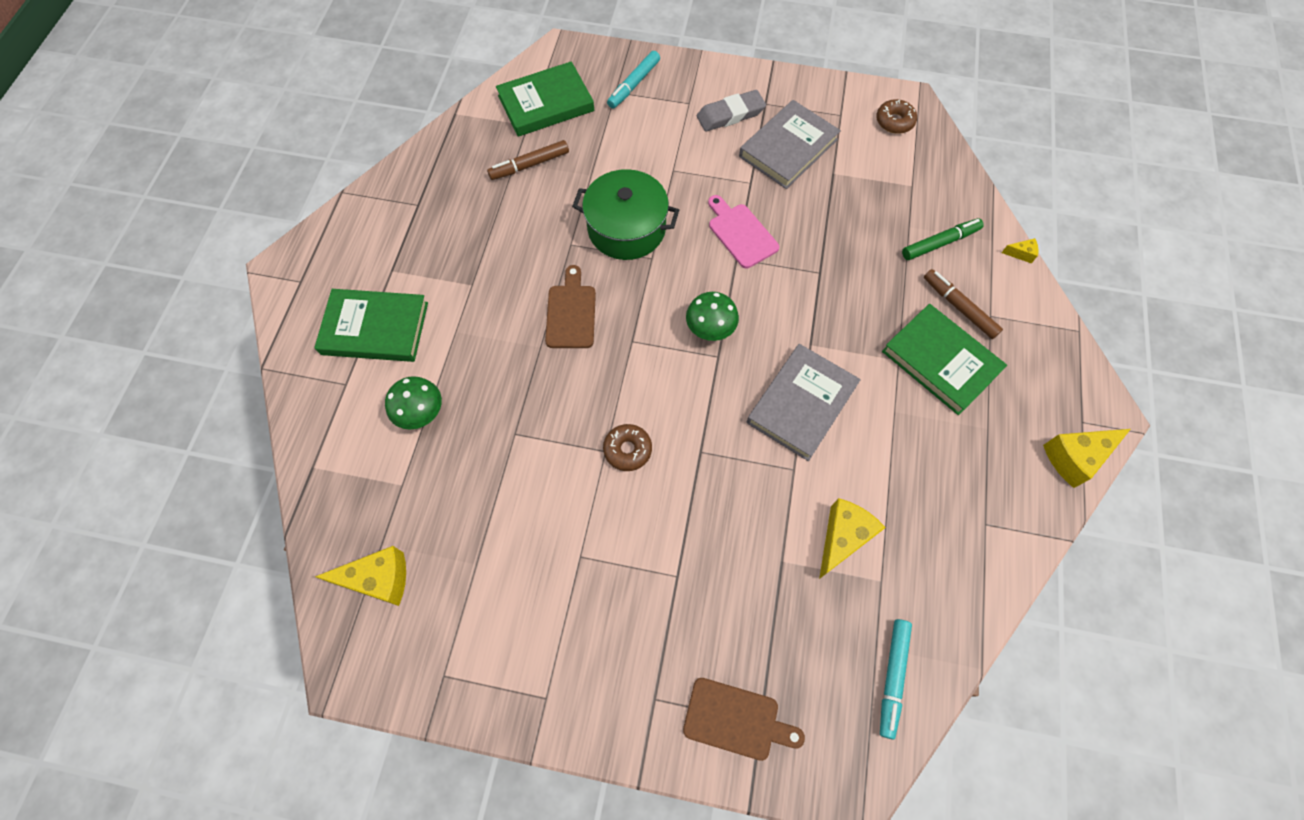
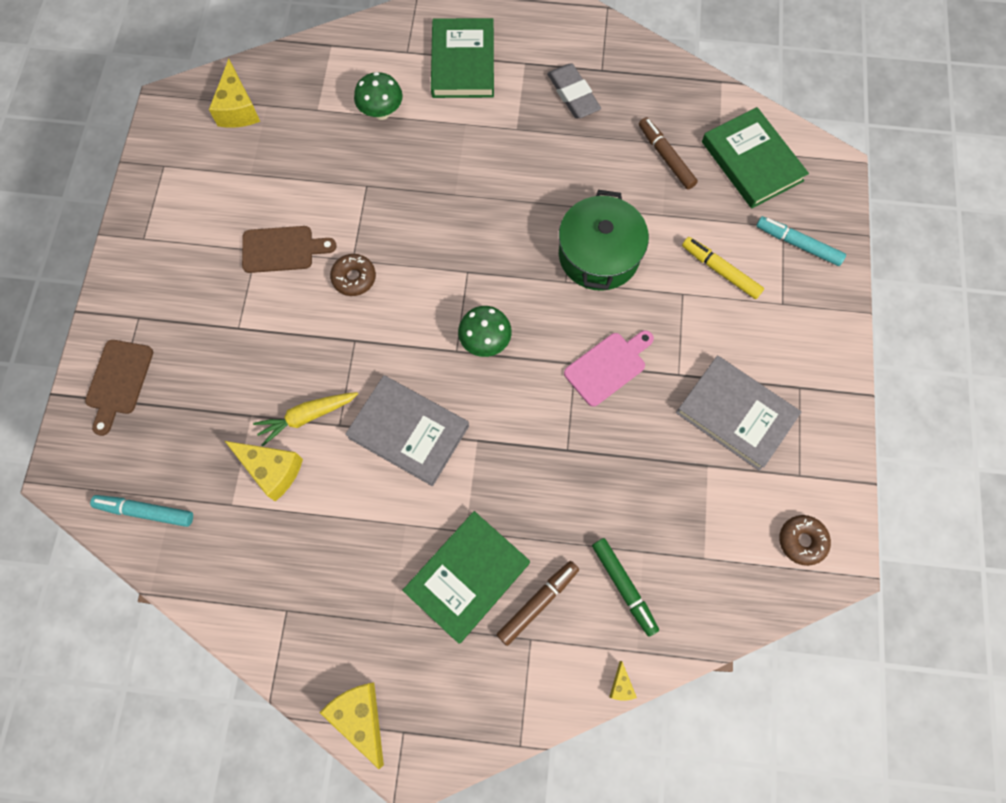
camera: 85 degrees right, 5 degrees up
brown cutting board [545,265,596,348] -> brown cutting board moved to [242,226,337,273]
grey eraser [697,90,766,132] -> grey eraser moved to [547,63,601,118]
none -> yellow carrot [253,392,358,446]
none -> yellow marker [682,237,764,299]

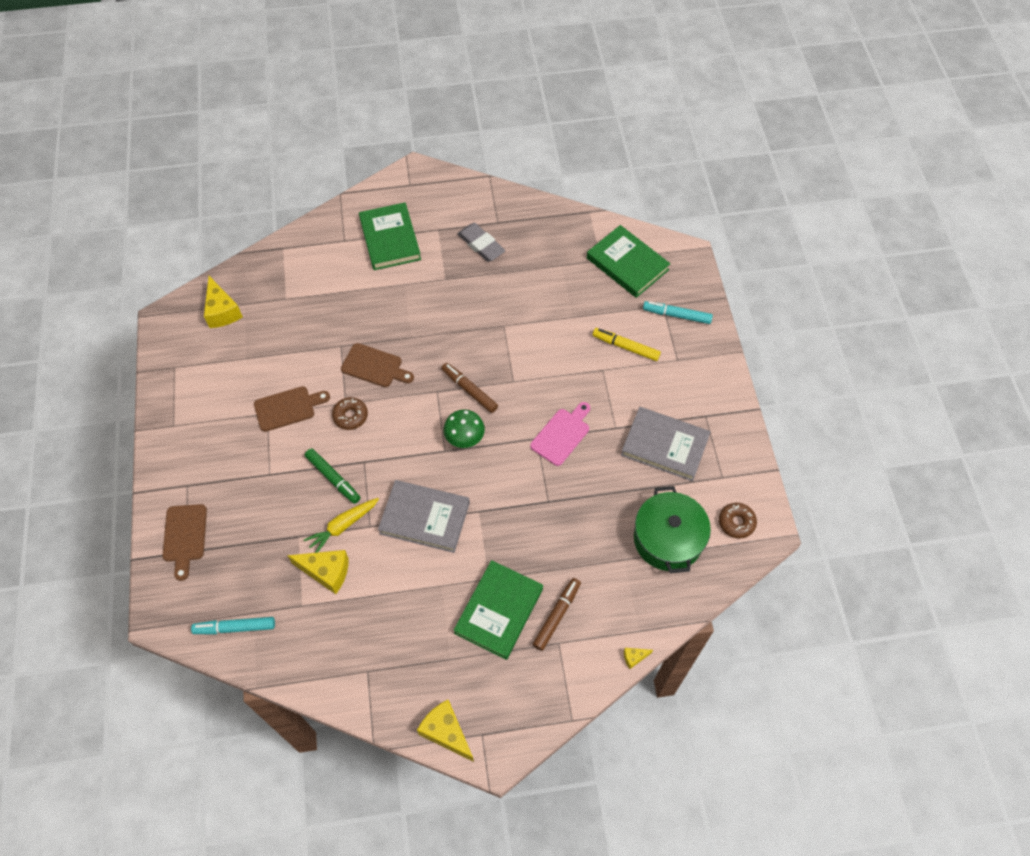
camera: 15 degrees left, 10 degrees down
green mushroom [354,72,403,120] -> none
green pot [559,190,649,291] -> green pot moved to [634,486,711,573]
green marker [592,538,659,637] -> green marker moved to [305,448,360,504]
yellow cheese [609,661,637,700] -> yellow cheese turned 90 degrees clockwise [624,648,653,669]
brown marker [639,117,698,190] -> brown marker moved to [441,363,498,413]
none -> brown cutting board [341,343,414,387]

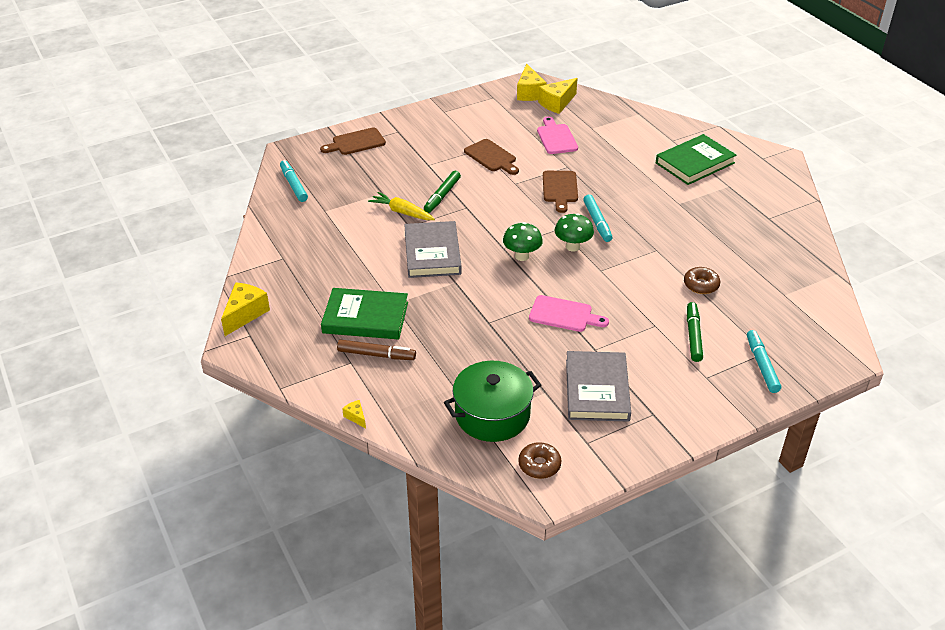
camera: 70 degrees right, 20 degrees down
yellow cheese [287,550,349,594] -> yellow cheese moved to [517,64,547,101]
brown donut [332,397,368,430] -> brown donut moved to [684,267,720,294]
brown marker [441,363,498,413] -> green mushroom [554,213,594,252]
grey eraser [457,223,506,262] -> none
green book [587,225,670,298] -> none
yellow marker [593,328,661,361] -> green marker [687,302,703,362]
none -> pink cutting board [537,116,578,154]
none -> turquoise marker [583,194,613,242]

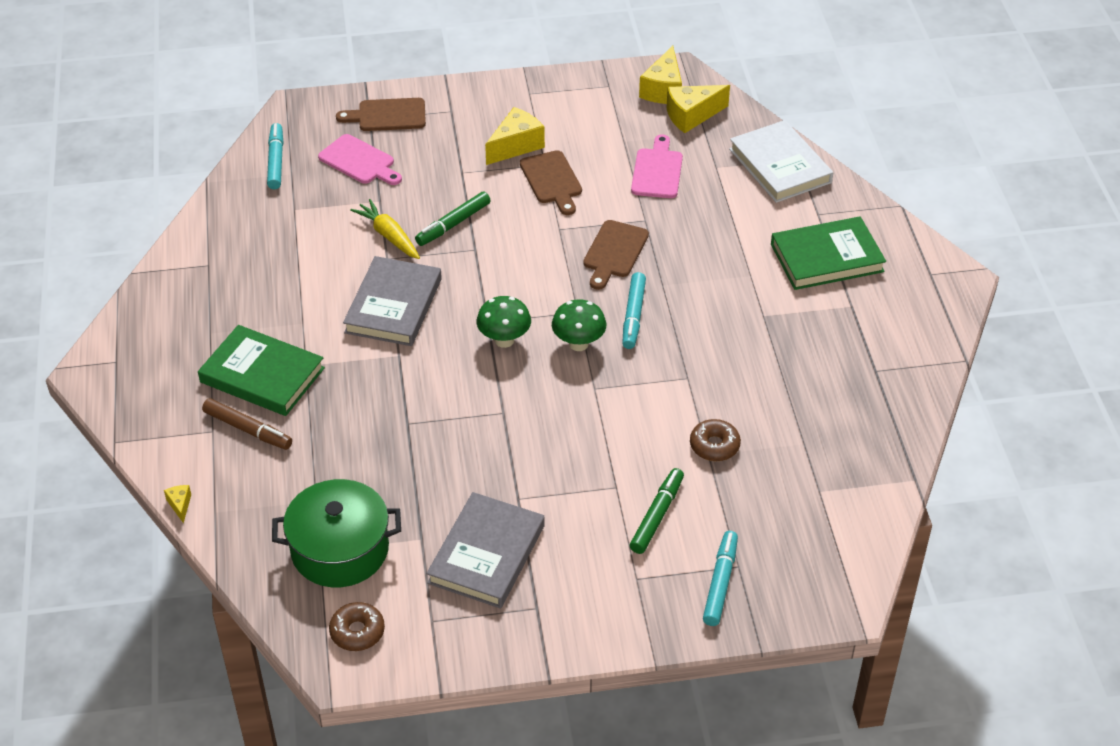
camera: 20 degrees right, 5 degrees up
yellow cheese [221,282,270,336] -> yellow cheese moved to [485,107,545,165]
pink cutting board [529,295,609,332] -> pink cutting board moved to [318,134,402,185]
none -> white book [729,120,833,203]

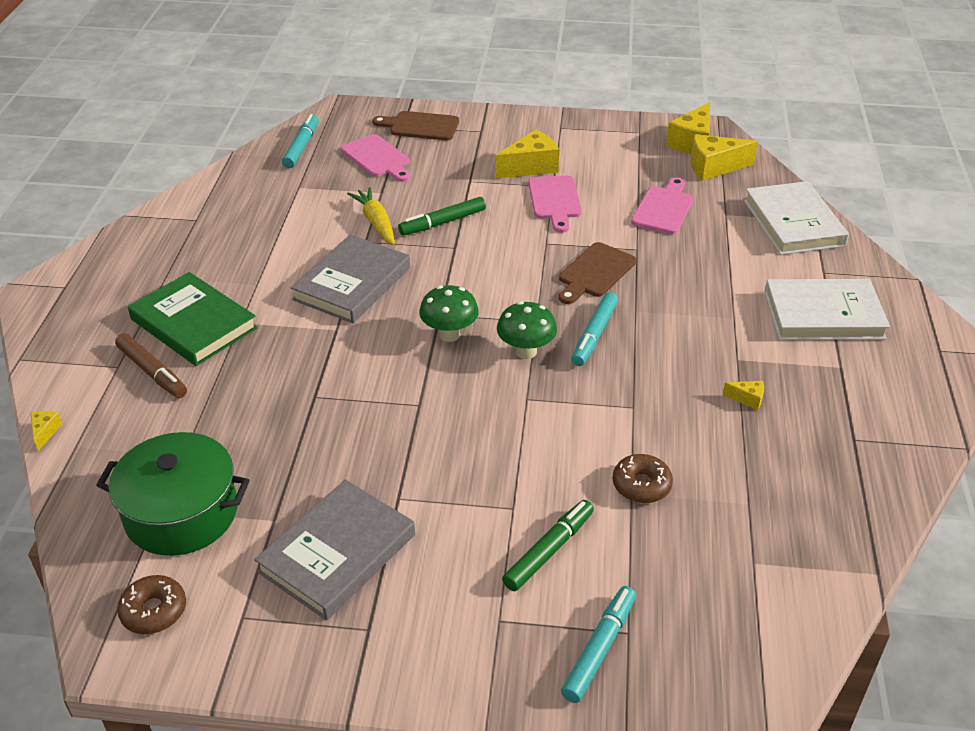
camera: 15 degrees right, 5 degrees down
brown cutting board [520,150,582,215] -> pink cutting board [528,176,582,233]
green book [771,216,886,290] -> white book [764,279,890,340]
none -> yellow cheese [723,381,764,410]

